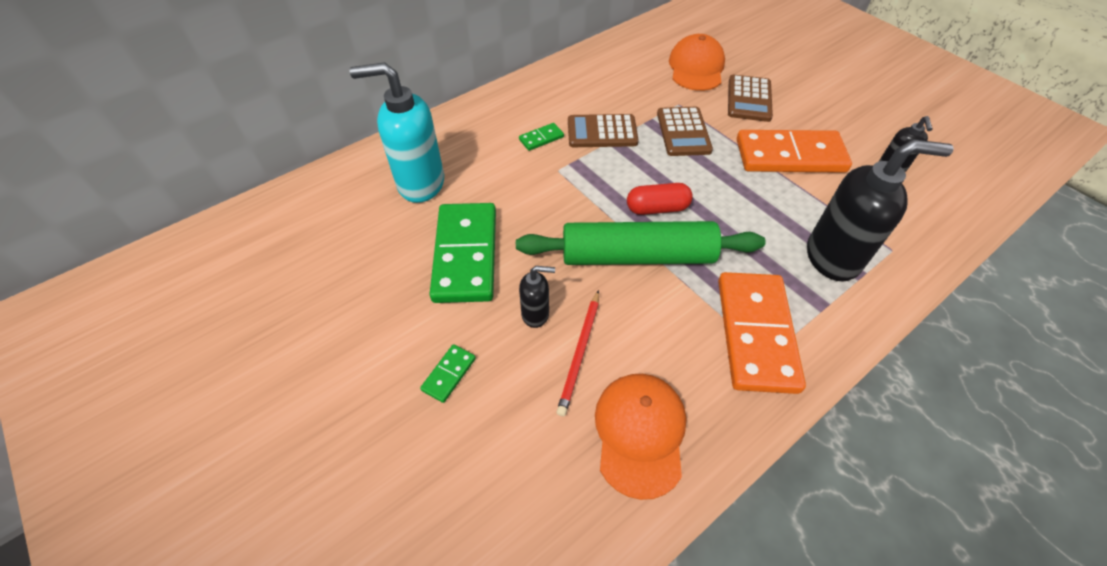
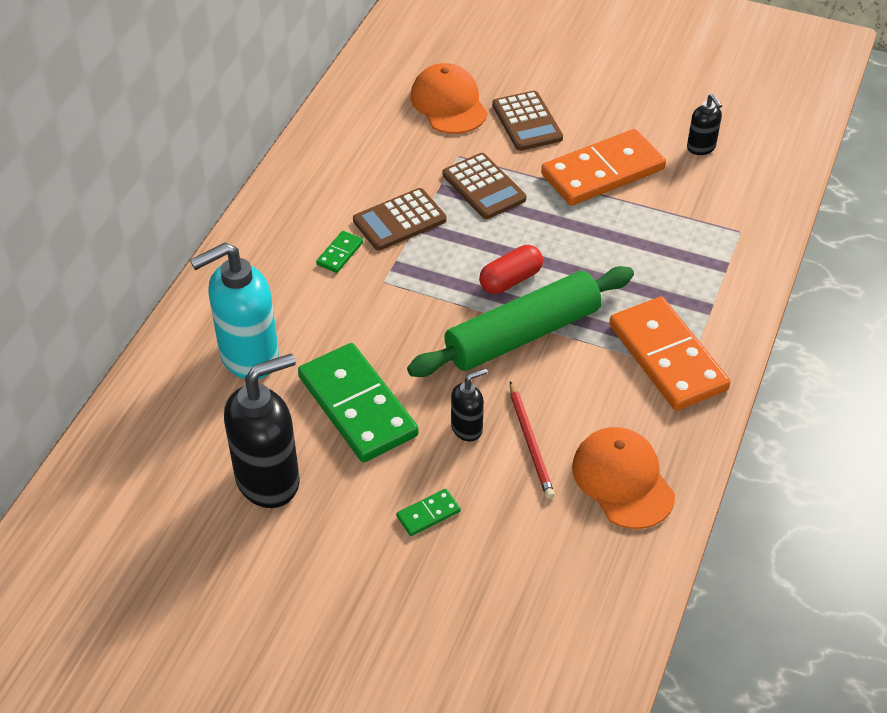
camera: 30 degrees left, 5 degrees down
green domino [420,344,476,403] -> green domino turned 60 degrees clockwise [396,489,461,536]
black soap dispenser [807,139,954,282] -> black soap dispenser moved to [224,353,299,508]

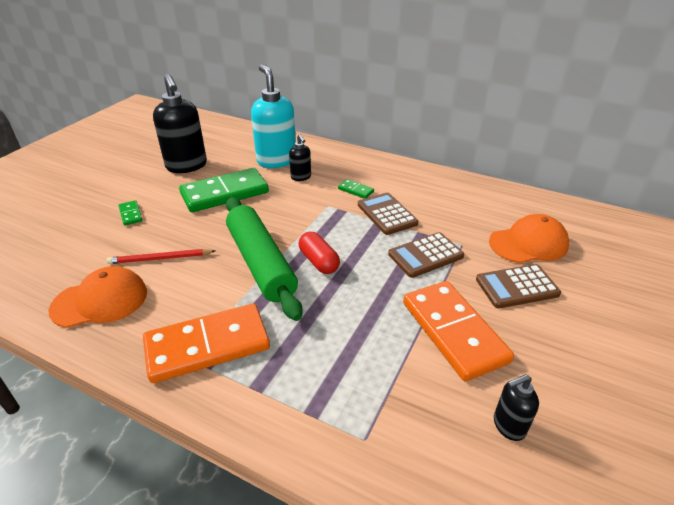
camera: 95 degrees right, 10 degrees down
black soap dispenser [451,368,488,441] -> black soap dispenser moved to [289,134,311,181]

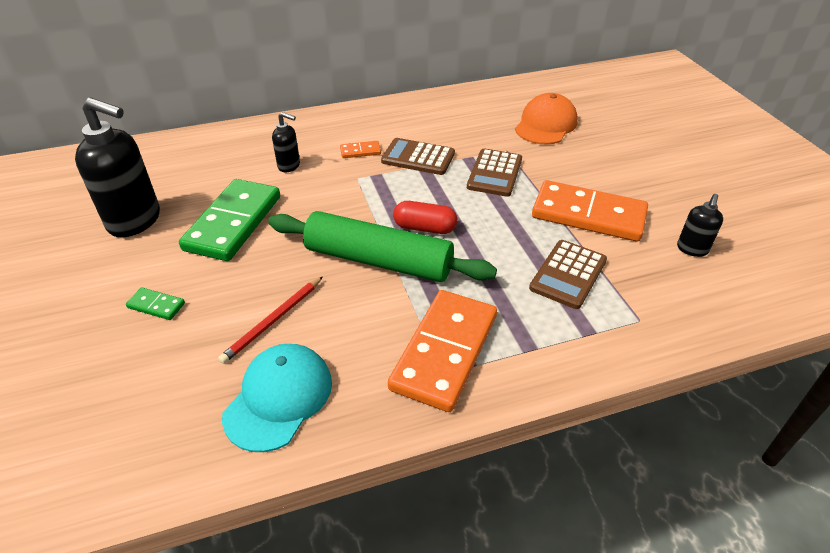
camera: 45 degrees left, 5 degrees up
orange cap [48,266,147,328] -> turquoise cap [222,344,332,452]
turquoise soap dispenser [251,64,296,168] -> none
green domino [338,179,374,199] -> orange domino [340,141,381,158]
brown calculator [476,264,561,308] -> brown calculator moved to [529,240,607,309]

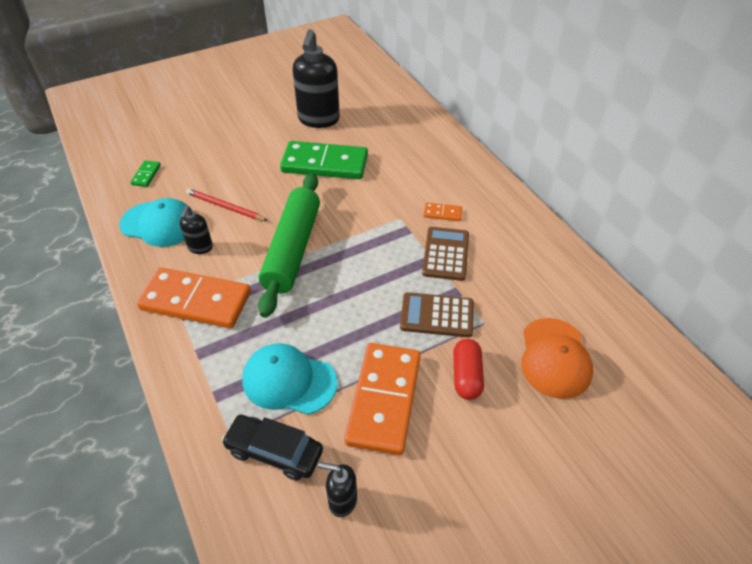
camera: 80 degrees right, 5 degrees up
green domino [126,287,185,320] -> green domino moved to [130,160,161,187]
black soap dispenser [272,112,300,172] -> black soap dispenser moved to [180,206,213,254]
orange domino [340,141,381,158] -> orange domino turned 60 degrees counterclockwise [423,202,462,221]
red capsule [393,201,457,234] -> red capsule moved to [453,339,484,400]
orange cap [515,93,578,145] -> orange cap turned 75 degrees clockwise [521,318,593,399]
brown calculator [529,240,607,309] -> turquoise cap [242,343,337,415]
none -> black car [221,415,323,481]

